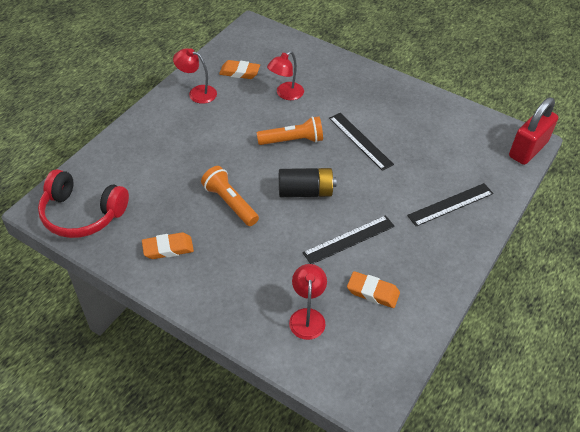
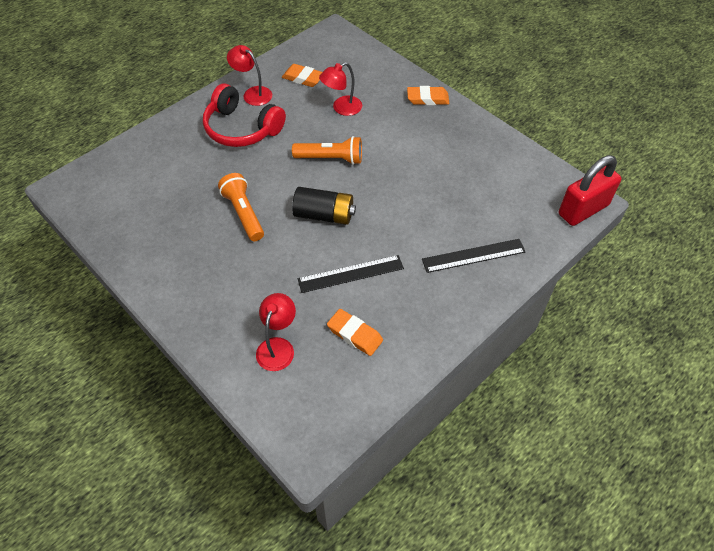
camera: 15 degrees right, 5 degrees up
red headphones [38,169,129,238] -> red headphones moved to [203,84,286,147]
orange eraser [142,232,194,259] -> orange eraser moved to [407,86,449,105]
black ruler [329,113,394,171] -> none

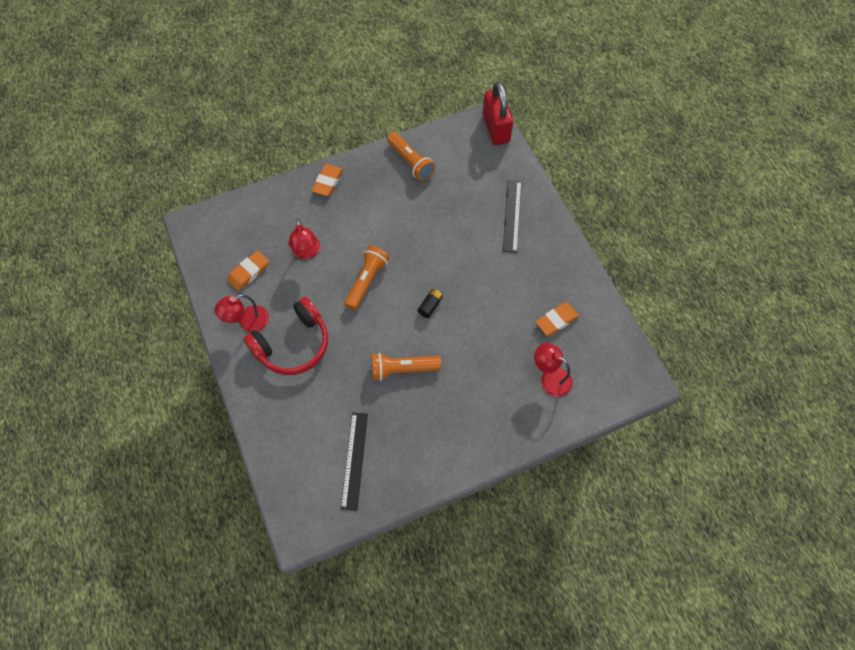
camera: 70 degrees left, 10 degrees up
black battery [292,187,356,225] -> black battery [417,289,443,318], size x0.54
black ruler [298,255,404,293] -> black ruler moved to [341,412,368,511]
none -> orange flashlight [387,132,435,181]

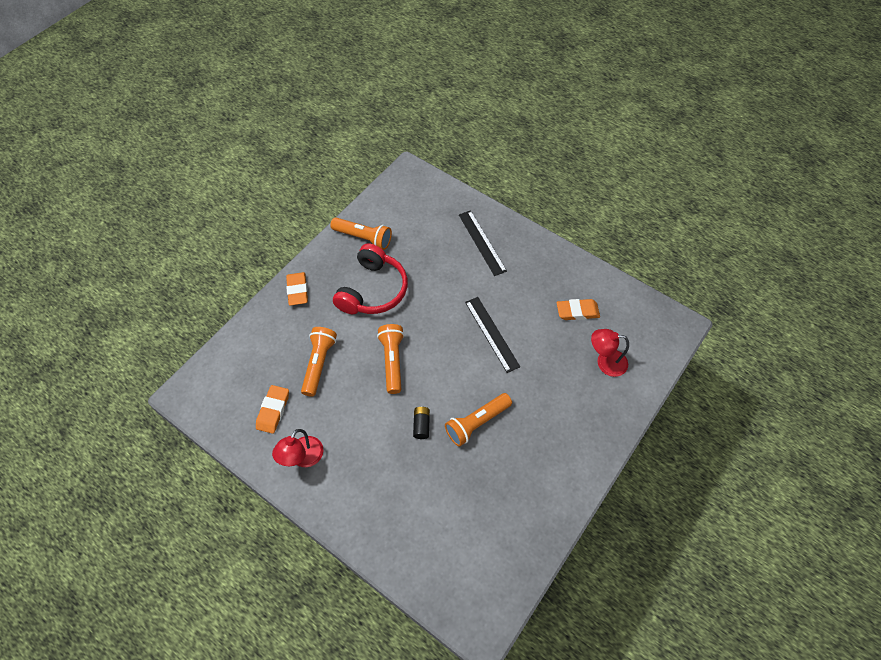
camera: 30 degrees left, 5 degrees down
red headphones [243,297,328,375] -> red headphones moved to [333,243,408,314]
red lamp [289,219,320,260] -> orange flashlight [301,327,337,397]
black ruler [341,412,368,511] -> black ruler moved to [465,297,520,373]
black battery [417,289,443,318] -> black battery moved to [413,406,430,439]
red padlock [483,82,513,145] -> none
orange eraser [536,303,579,336] -> orange eraser turned 60 degrees clockwise [557,299,600,320]

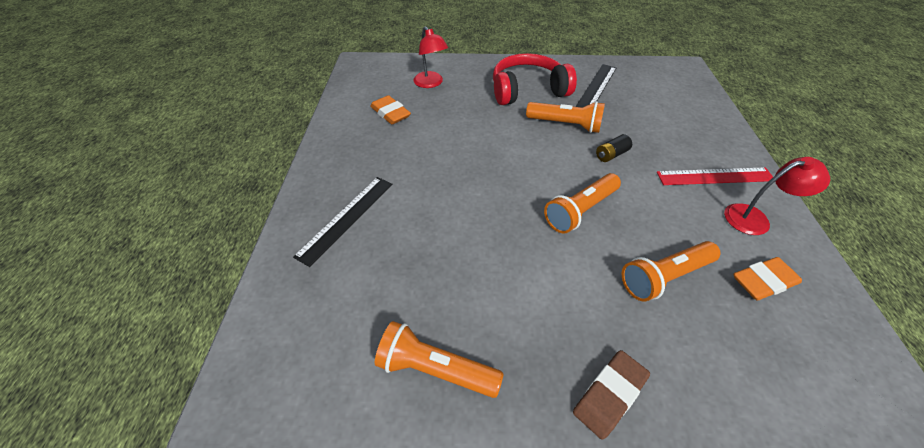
camera: 125 degrees left, 10 degrees down
orange eraser [286,272,308,306] -> brown eraser [573,350,650,440]
orange flashlight [330,217,392,250] -> orange flashlight turned 60 degrees counterclockwise [375,321,504,398]
red headphones [333,243,408,314] -> red headphones moved to [493,53,577,105]
black ruler [465,297,520,373] -> black ruler moved to [576,64,616,108]
none -> red ruler [657,167,773,185]

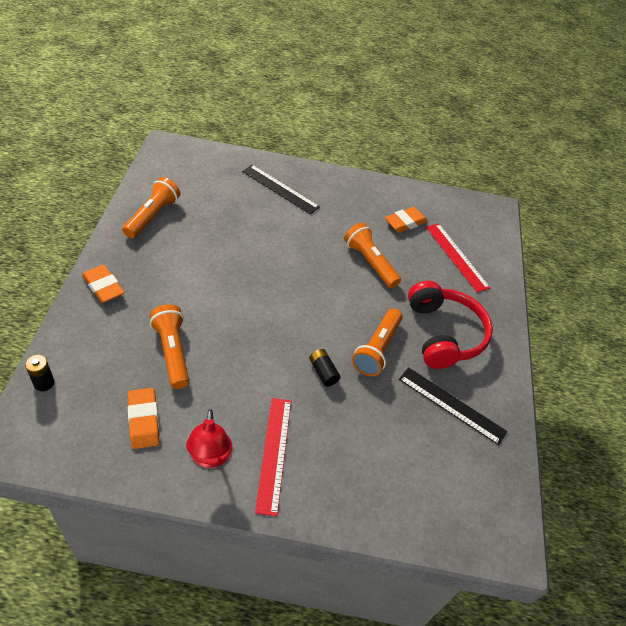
camera: 90 degrees right, 0 degrees up
red lamp [413,26,448,88] -> red ruler [426,223,490,293]
orange flashlight [544,173,621,233] -> orange flashlight moved to [344,223,401,288]
brown eraser [573,350,650,440] -> orange eraser [82,265,124,303]
none -> black battery [25,355,54,391]

